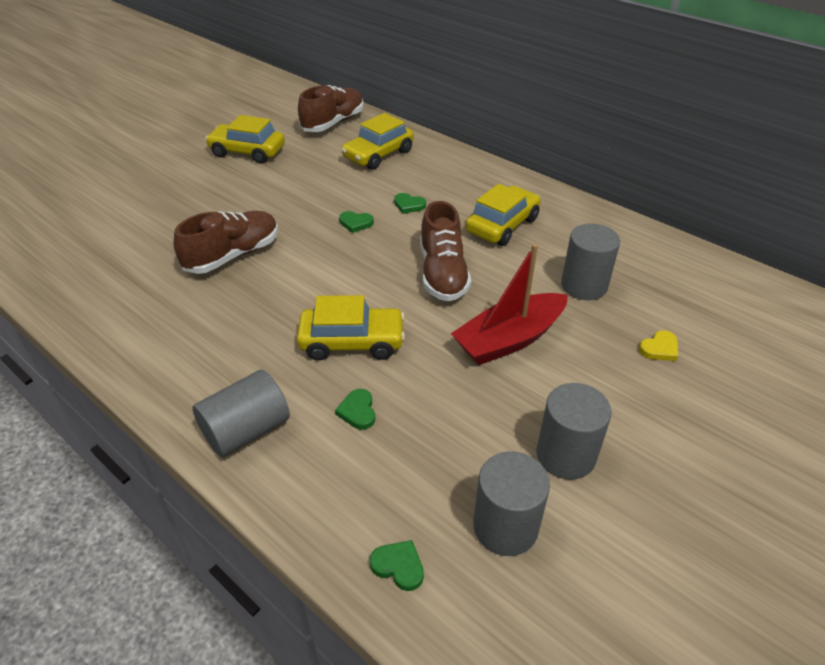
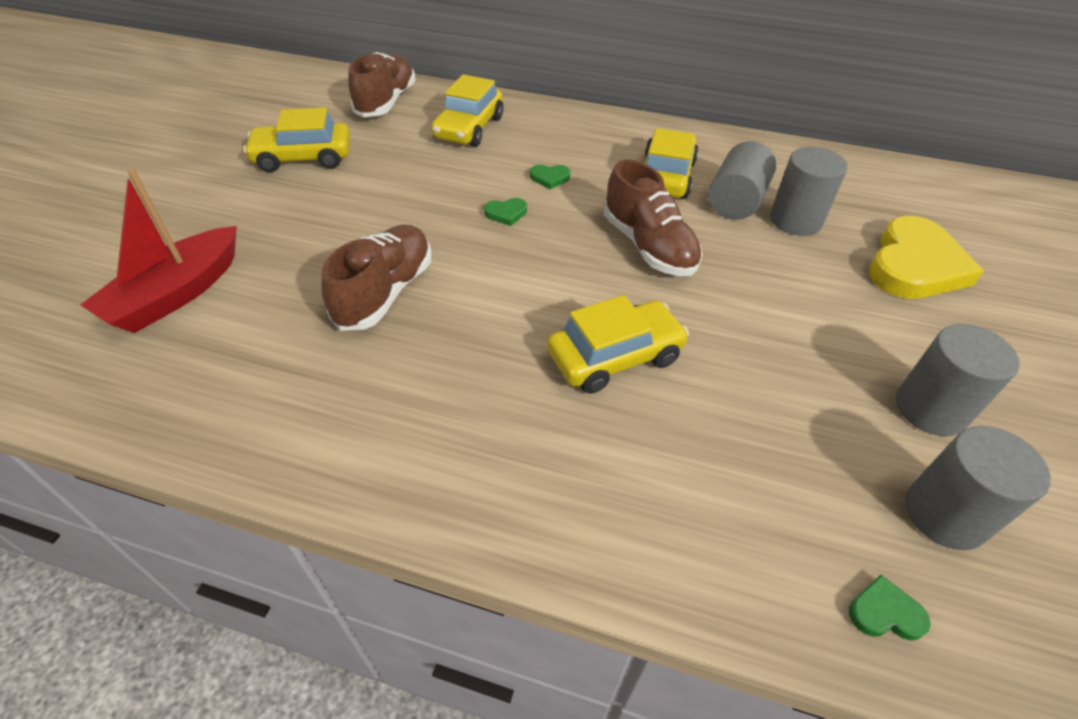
camera: 25 degrees left, 5 degrees up
grey cylinder [192,370,290,458] -> grey cylinder moved to [708,141,776,220]
green heart [335,389,375,430] -> none
red boat [451,244,568,365] -> red boat moved to [80,168,237,333]
yellow heart [639,330,678,361] -> yellow heart [869,216,984,299], size x2.45

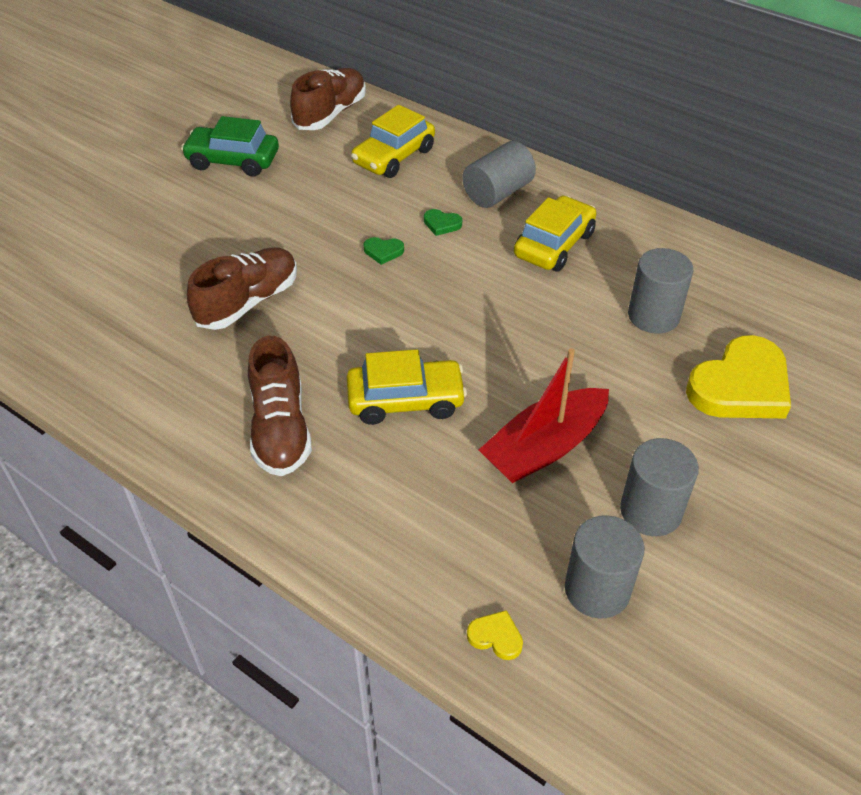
camera: 20 degrees right, 0 degrees up
red boat [80,168,237,333] -> red boat moved to [479,348,609,483]
yellow car [243,107,350,172] -> green car [181,116,279,177]
brown shoe [604,159,703,276] -> brown shoe moved to [248,336,312,476]
grey cylinder [708,141,776,220] -> grey cylinder moved to [462,141,536,208]
green heart [849,575,931,641] -> yellow heart [467,610,523,660]

